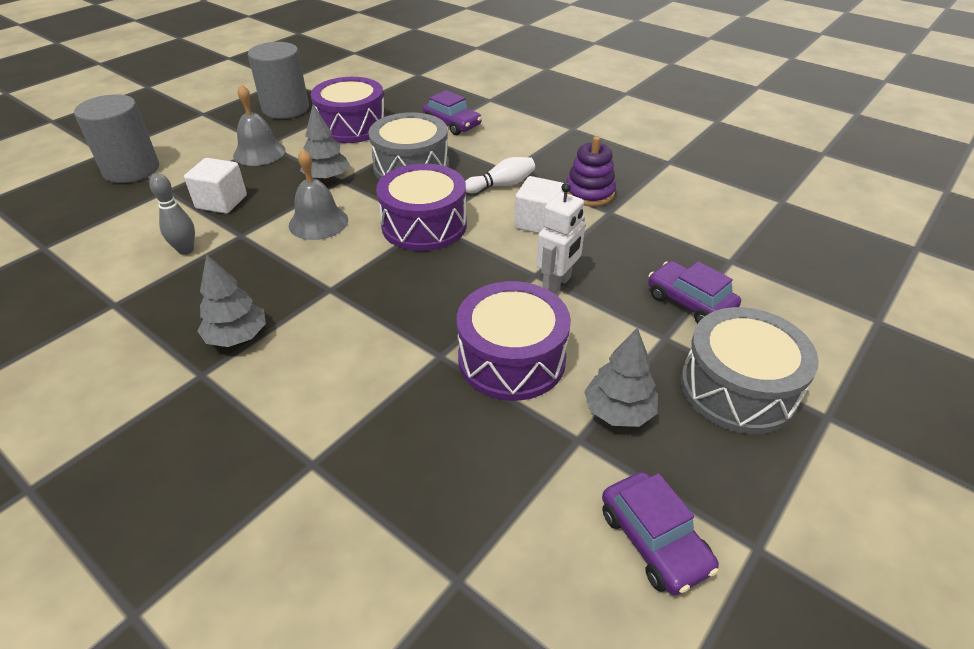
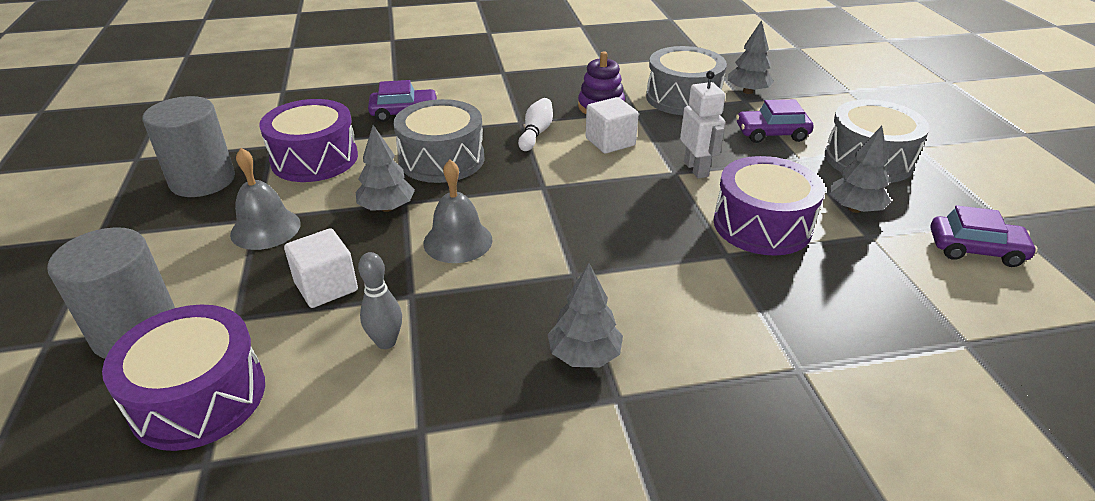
camera: 50 degrees left, 5 degrees down
purple drum [376,163,467,251] -> purple drum moved to [102,305,265,451]
none -> grey drum [646,46,727,115]
none -> grey tree [728,20,774,94]

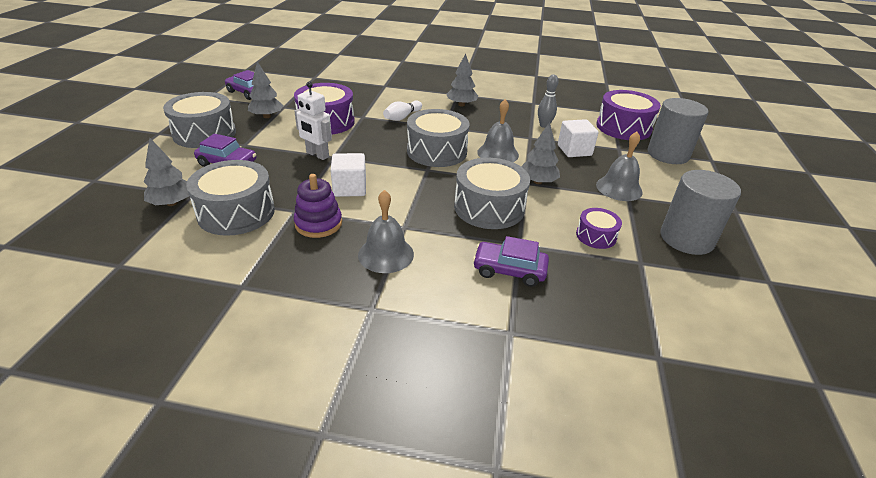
camera: 160 degrees left, 0 degrees up
purple drum [259,99,358,182] -> purple drum [576,208,622,249], size x0.53
white bowling pin [518,98,553,151] -> white bowling pin moved to [383,100,422,121]
white robot [680,71,725,179] -> white robot turned 60 degrees counterclockwise [294,82,332,160]
none -> grey bell [358,190,414,273]
none -> grey drum [407,109,470,167]

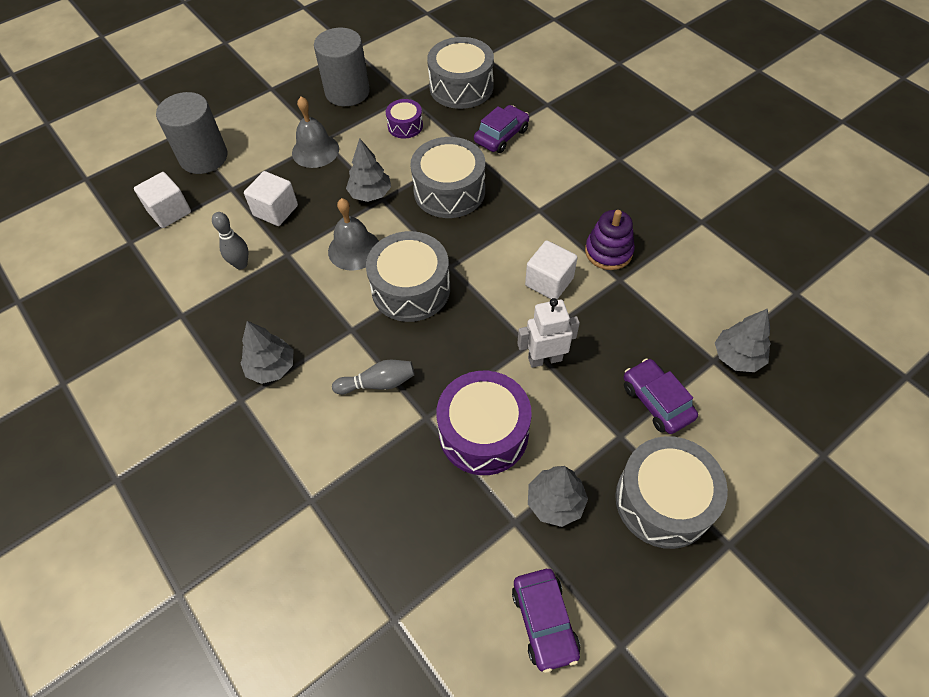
camera: 135 degrees left, 20 degrees up
grey drum [186,160,275,236] -> grey drum moved to [427,37,494,109]
white robot [294,82,332,160] -> white robot turned 90 degrees counterclockwise [517,298,580,368]
grey bell [358,190,414,273] -> none
white bowling pin [383,100,422,121] -> grey bowling pin [332,360,415,395]
purple car [473,236,549,287] -> purple car turned 105 degrees counterclockwise [474,105,529,153]
purple drum [596,90,661,140] -> white cube [134,172,191,228]

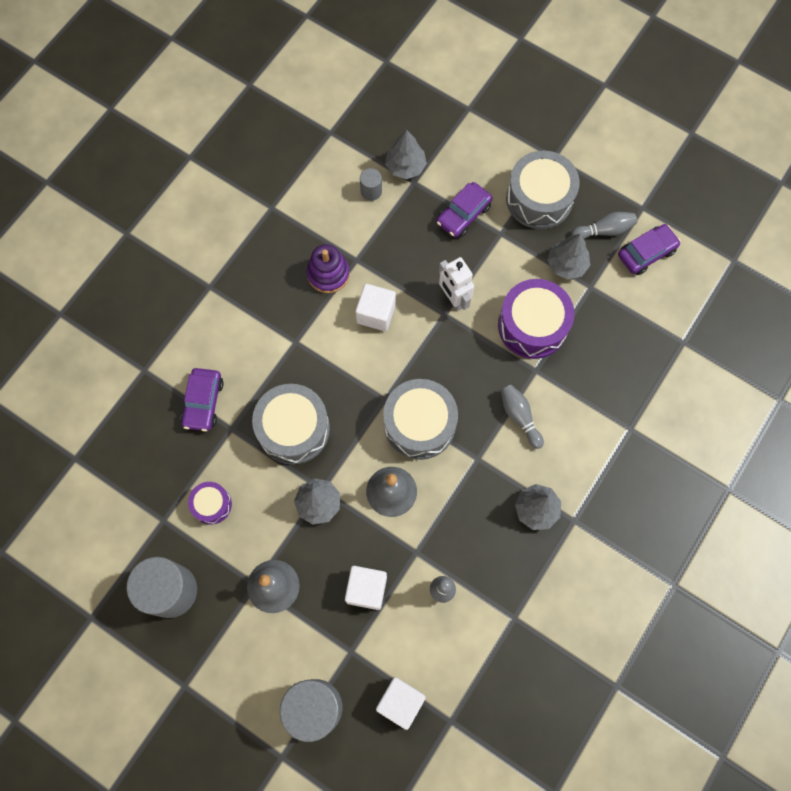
camera: 110 degrees left, 15 degrees up
grey drum [427,37,494,109] -> none
purple car [474,105,529,153] -> purple car turned 105 degrees counterclockwise [181,368,224,431]
none -> grey cylinder [360,168,382,201]
none -> grey bowling pin [571,212,637,239]

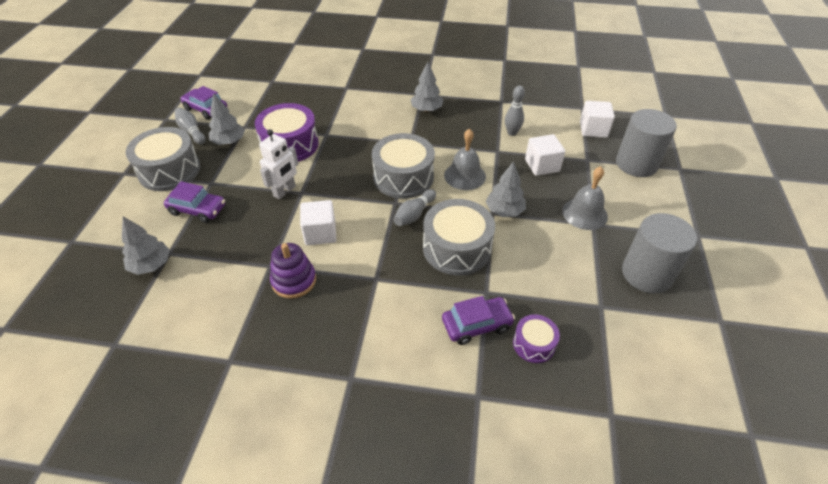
camera: 115 degrees left, 25 degrees down
purple drum [188,482,232,525] -> purple drum moved to [513,314,560,363]
grey cylinder [360,168,382,201] -> none
grey bowling pin [501,385,544,449] -> grey bowling pin moved to [393,189,436,226]

